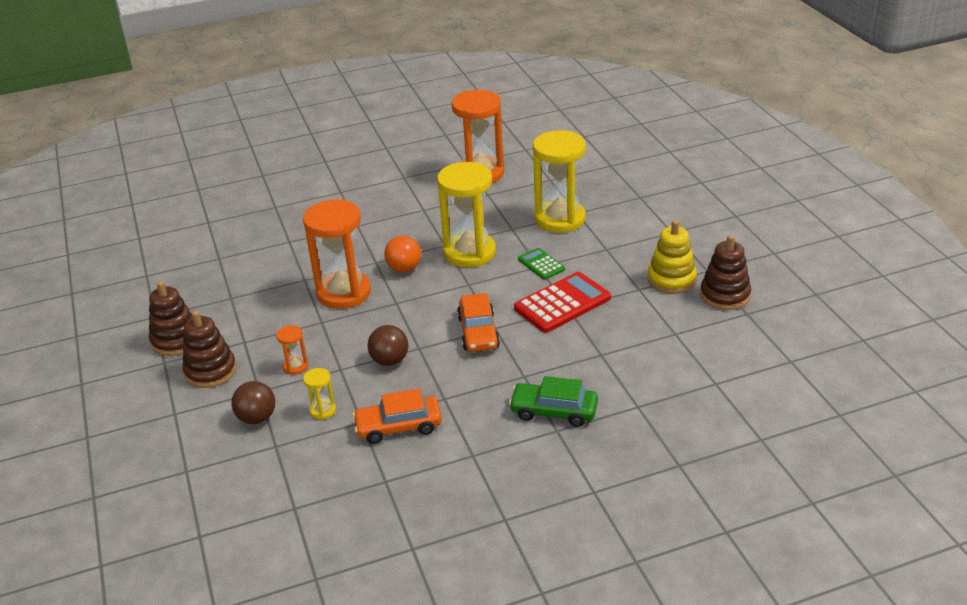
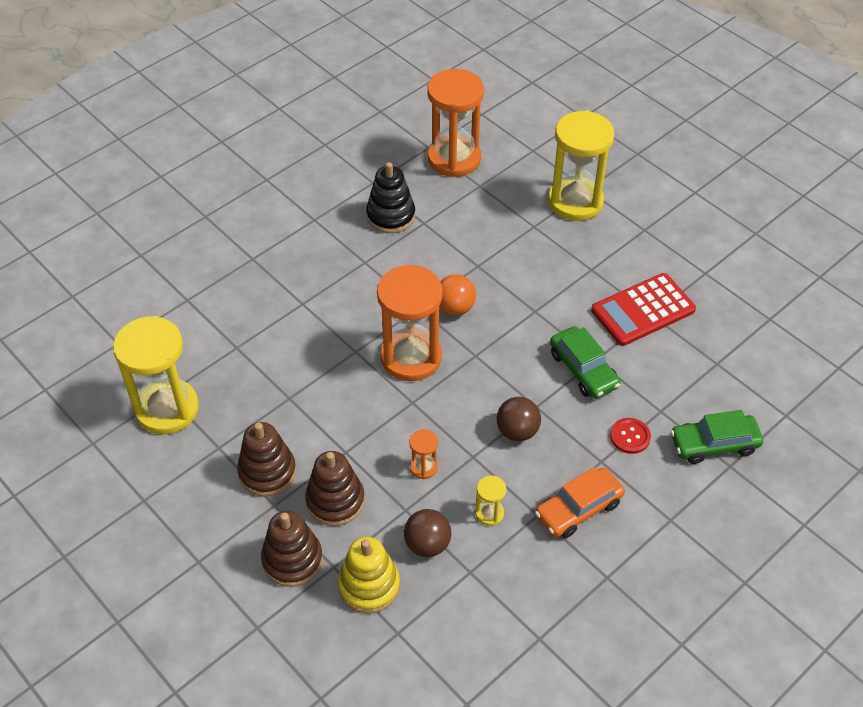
camera: 25 degrees left, 15 degrees up
yellow hourglass [437,162,496,267] -> yellow hourglass moved to [113,316,199,434]
orange car [457,293,500,352] -> green car [550,326,620,399]
red calculator [514,272,611,333] -> red calculator turned 150 degrees counterclockwise [591,273,696,346]
green calculator [518,248,565,280] -> none
yellow stacking toy [648,220,697,294] -> yellow stacking toy moved to [338,537,400,614]
brown stacking toy [700,235,751,310] -> brown stacking toy moved to [261,511,323,587]
none -> black stacking toy [366,162,415,233]
none -> red button [610,418,651,454]

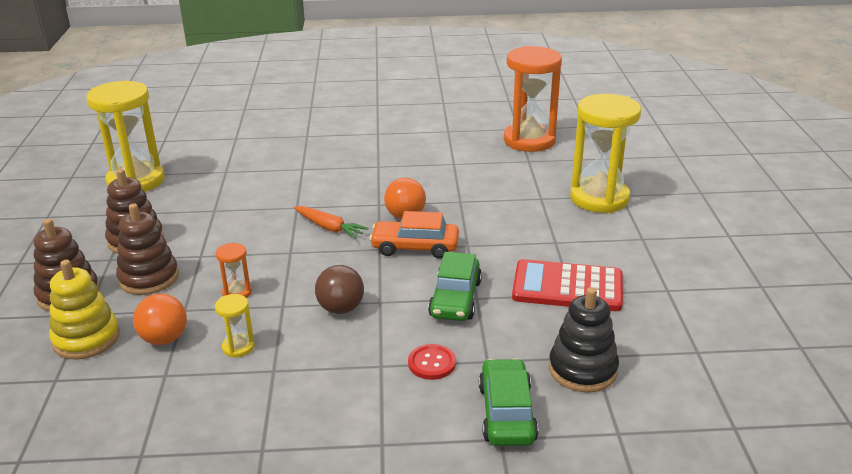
camera: 40 degrees right, 20 degrees down
black stacking toy [366,162,415,233] -> black stacking toy moved to [549,287,619,392]
orange hourglass [377,264,443,381] -> orange carrot [294,206,368,239]
brown ball [404,509,451,557] -> orange ball [133,294,187,345]
orange car [535,467,625,538] -> orange car moved to [369,211,459,259]
green car [671,410,763,464] -> green car turned 60 degrees clockwise [479,358,538,446]

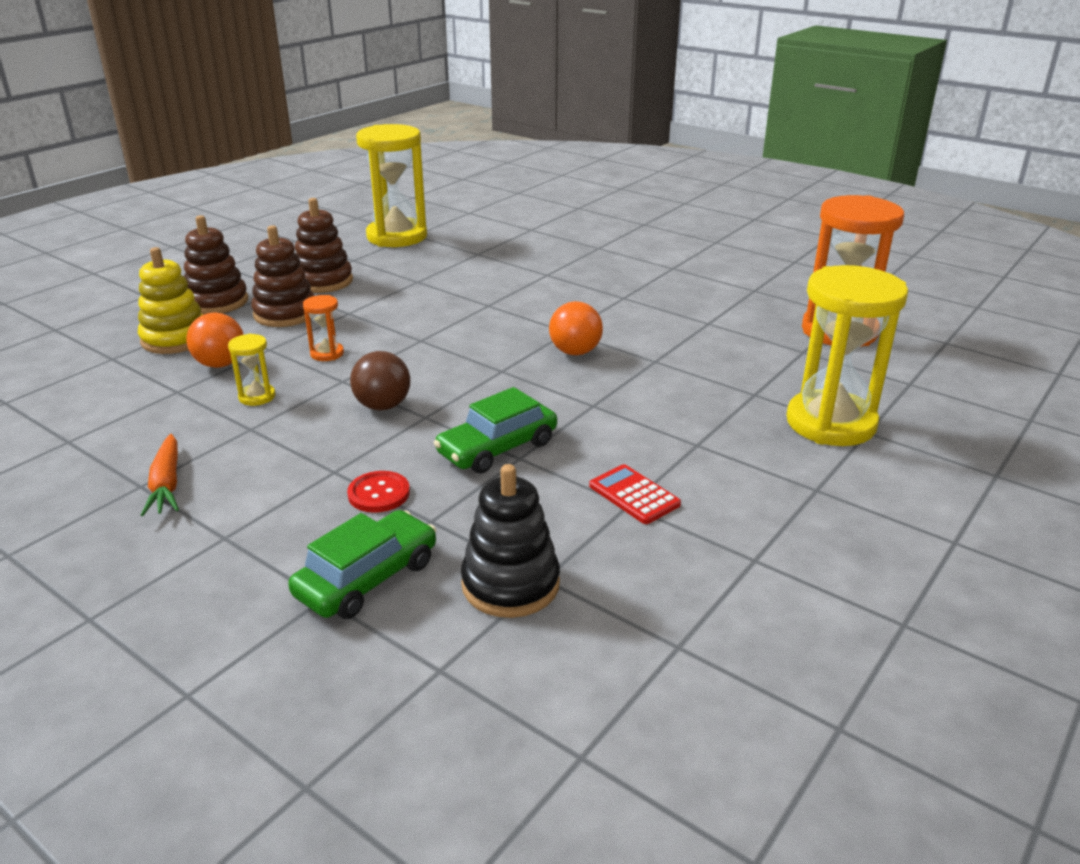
camera: 40 degrees right, 0 degrees up
orange carrot [294,206,368,239] -> orange carrot moved to [141,434,179,516]
orange car [369,211,459,259] -> none
red calculator [512,259,623,311] -> red calculator [589,464,681,524], size x0.55

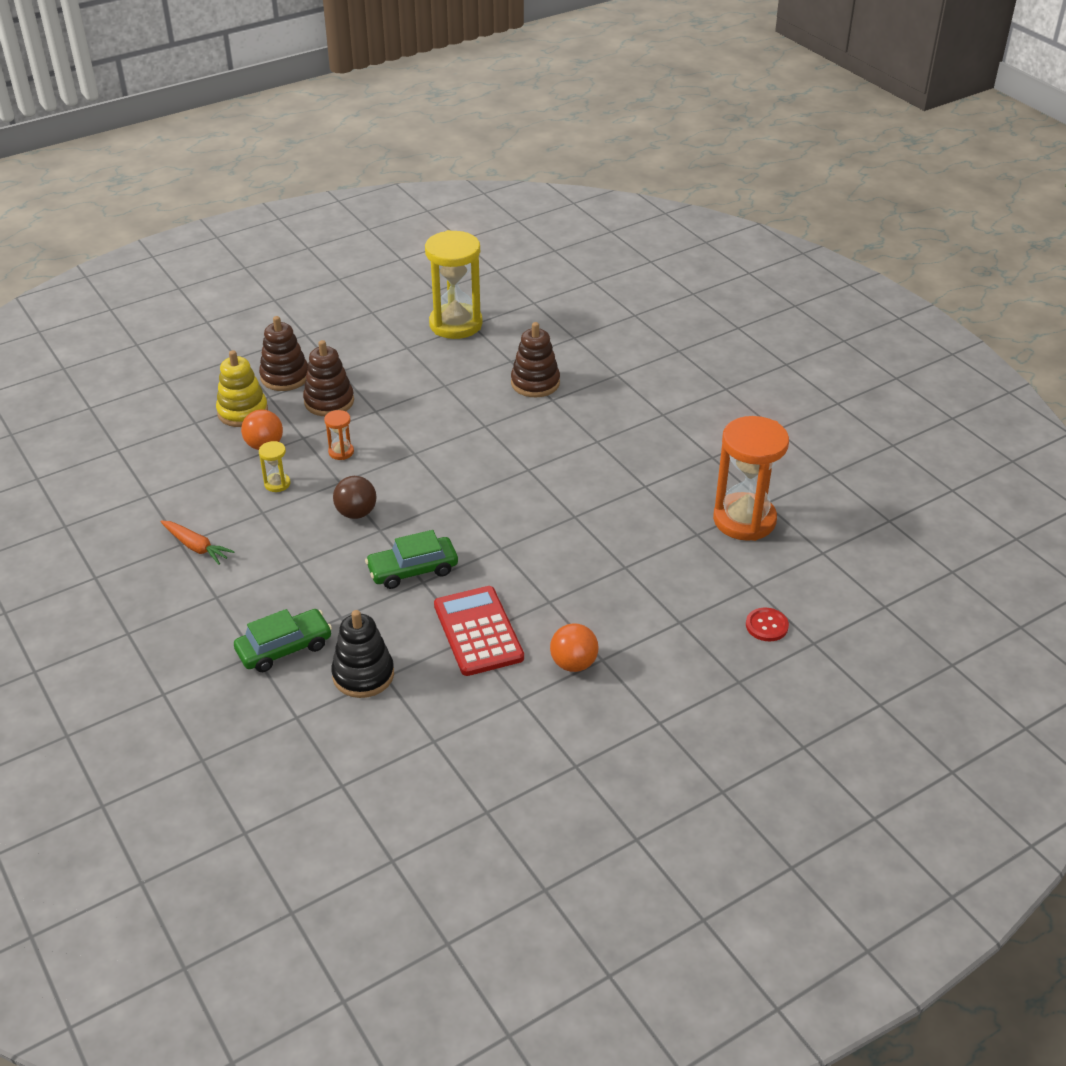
camera: 20 degrees right, 10 degrees up
orange carrot [141,434,179,516] -> orange carrot turned 60 degrees counterclockwise [161,521,235,565]
brown stacking toy [295,198,353,293] -> brown stacking toy moved to [511,322,560,398]
red button [347,471,410,513] -> red button moved to [746,608,789,641]
orange ball [549,301,603,355] -> orange ball moved to [550,623,599,672]
red calculator [589,464,681,524] -> red calculator [434,586,524,676], size x1.82
yellow hourglass [786,265,908,446] -> none

